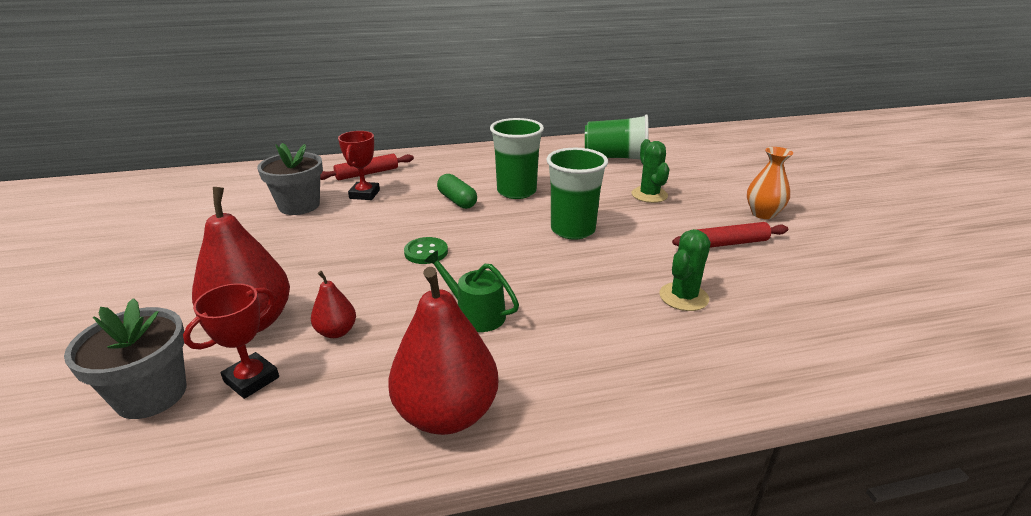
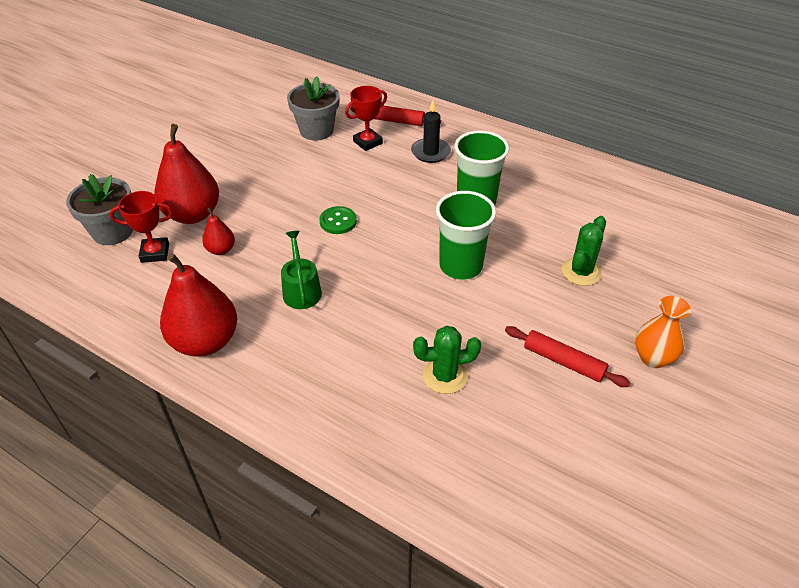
camera: 45 degrees right, 15 degrees up
green capsule [437,174,477,209] -> none
green cup [585,114,648,159] -> none
none -> black candle [411,100,451,163]

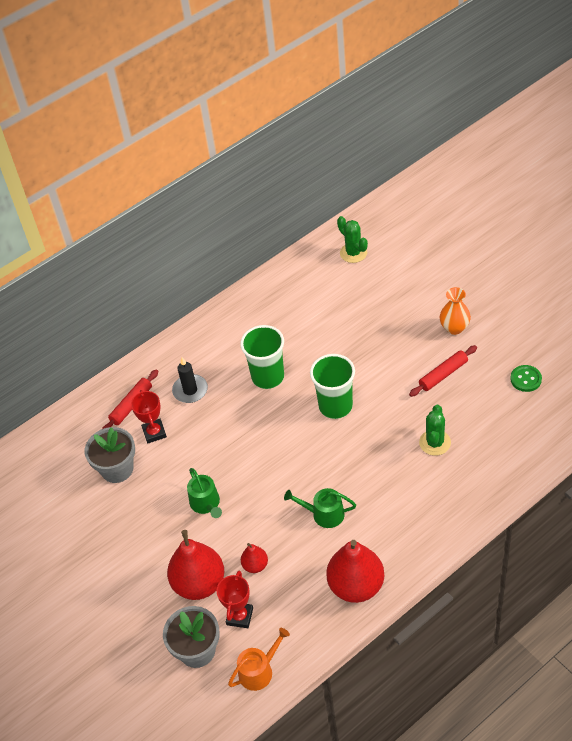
camera: 65 degrees left, 5 degrees up
green button [320,206,357,234] -> green button moved to [510,365,542,392]
green cactus [562,216,606,286] -> green cactus moved to [337,216,368,263]
none -> green watering can [187,468,222,518]
none -> orange watering can [228,628,290,691]

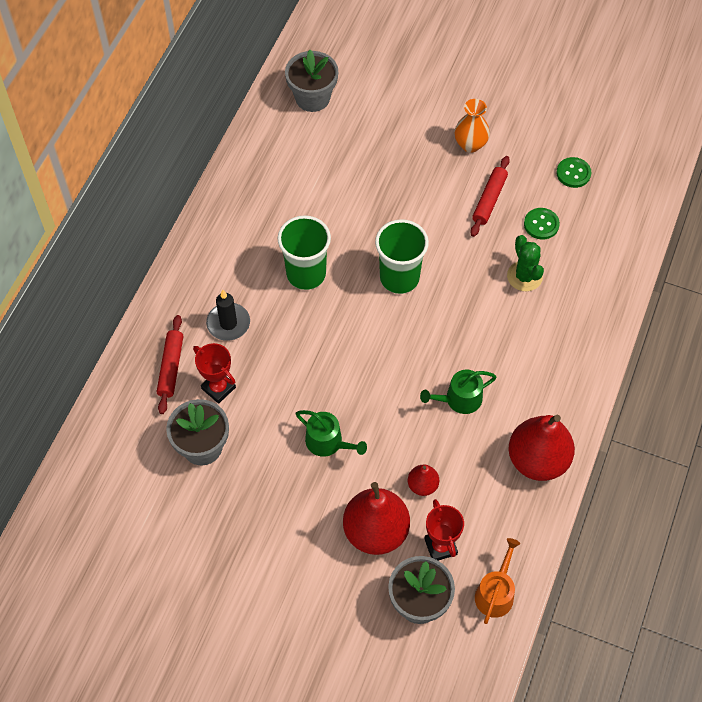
camera: 35 degrees left, 10 degrees up
green cactus [337,216,368,263] -> grey flower pot [285,50,338,112]
none -> green button [524,208,560,240]

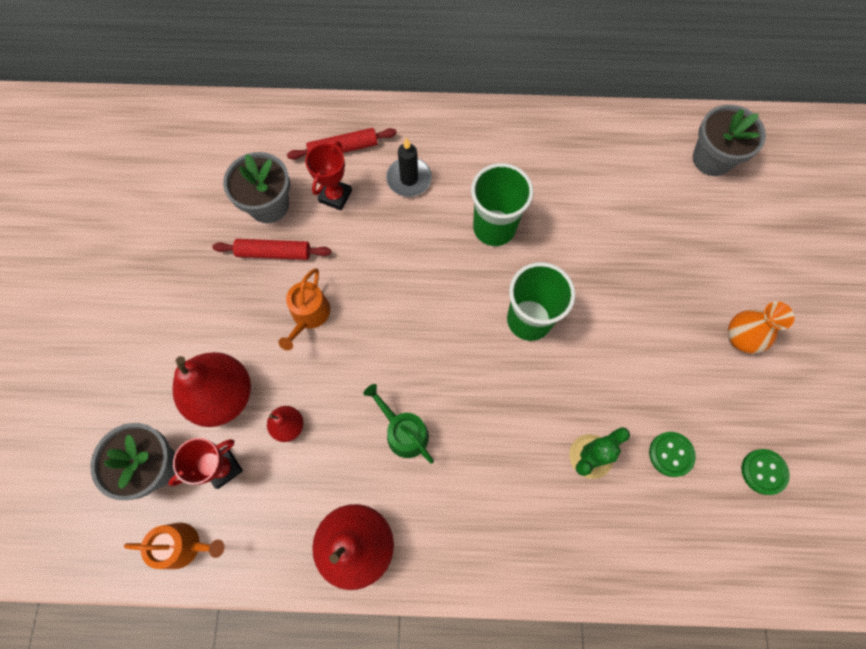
camera: 70 degrees right, 10 degrees up
green watering can [296,410,367,457] -> orange watering can [278,268,330,350]
red rolling pin [470,156,510,237] -> red rolling pin moved to [212,239,331,260]

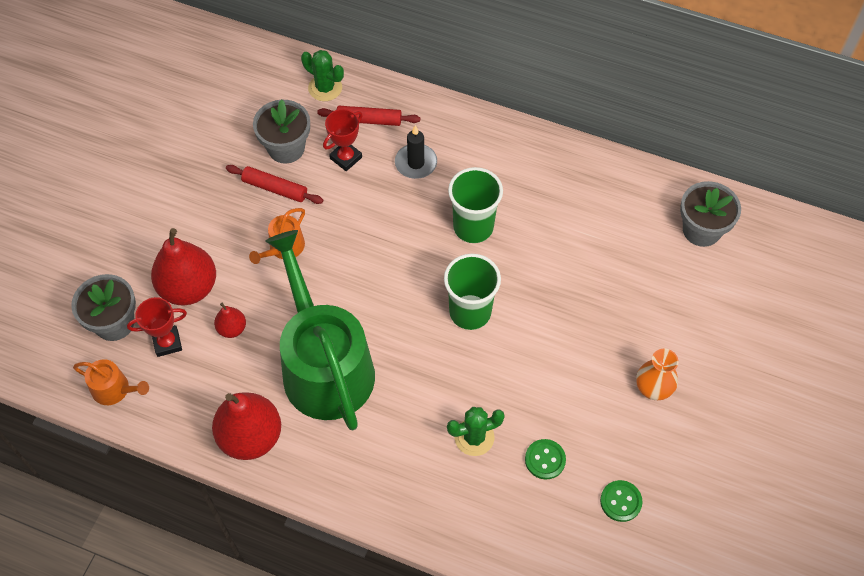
camera: 20 degrees right, 10 degrees down
green watering can [364,384,434,464] -> green watering can [265,230,375,431], size x2.46
none -> green cactus [301,50,344,101]

